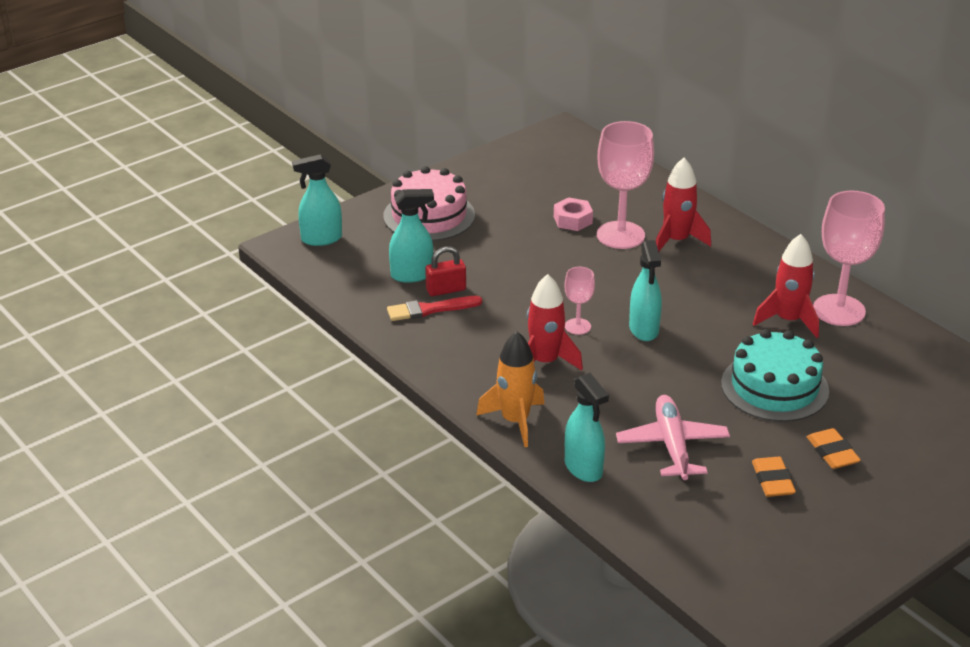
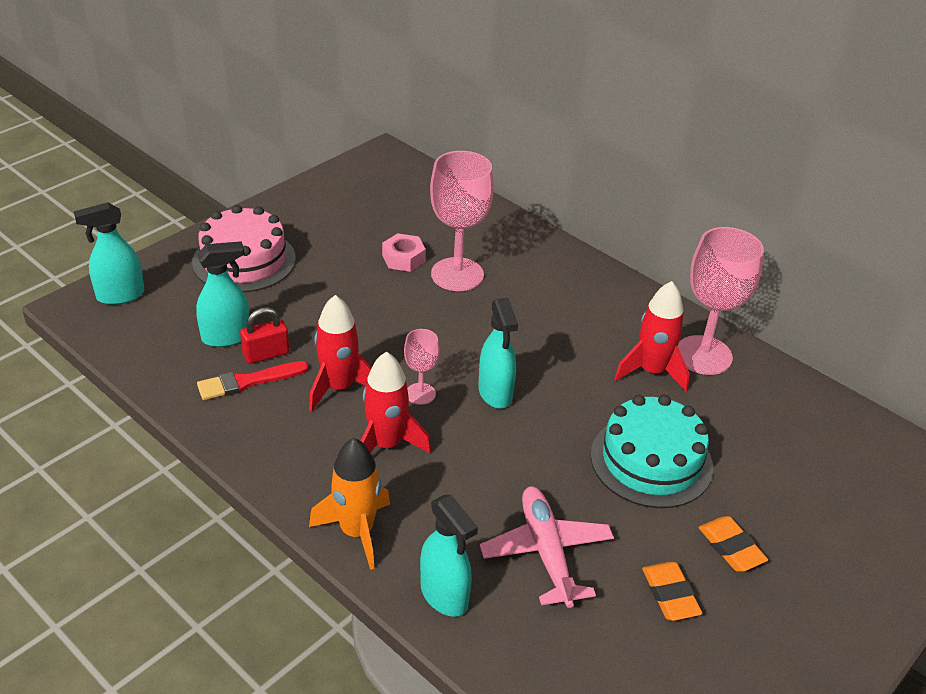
camera: 10 degrees left, 5 degrees up
red rocket [656,158,711,251] -> red rocket moved to [309,295,372,412]

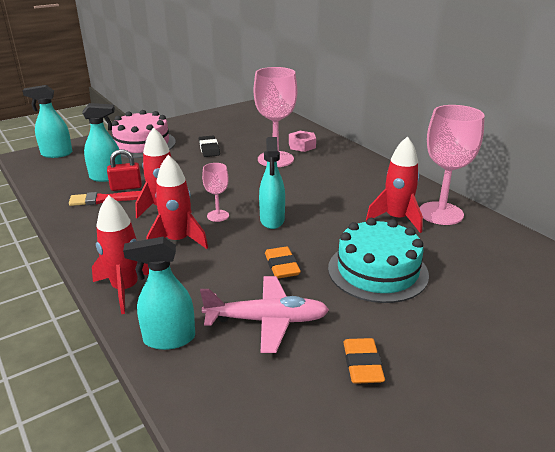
camera: 15 degrees right, 10 degrees down
orange rocket [309,438,390,570] -> red rocket [92,195,149,314]
pink nut [382,233,426,272] -> pink nut moved to [289,131,316,152]
turquoise spray bottle [420,495,478,617] -> turquoise spray bottle turned 105 degrees clockwise [123,237,195,350]
pink plane [480,486,614,608] -> pink plane turned 90 degrees clockwise [200,276,329,353]
orange eraser [698,516,768,572] -> orange eraser moved to [265,247,301,278]
none -> black eraser [199,136,220,157]

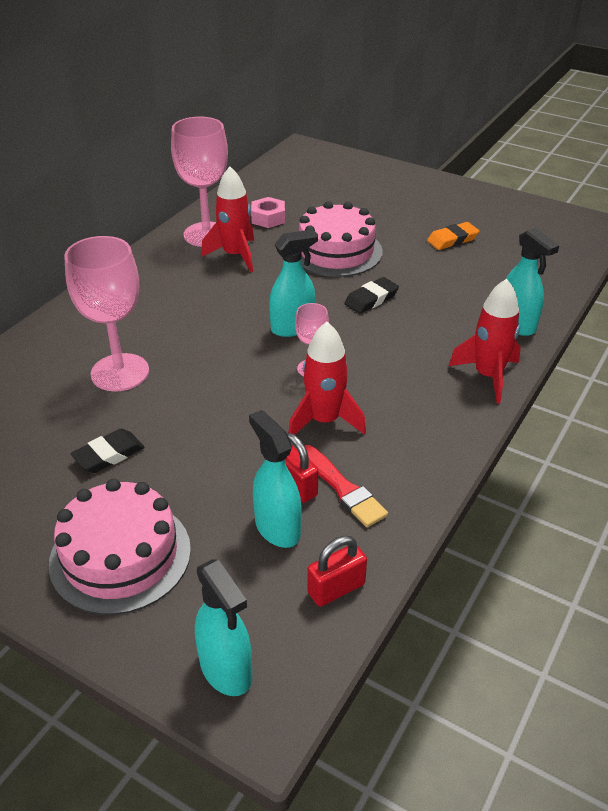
camera: 115 degrees left, 10 degrees up
red rocket [147,155,208,249] -> none
pink plane [200,276,329,353] -> none
orange eraser [265,247,301,278] -> black eraser [344,277,399,314]
pink nut [289,131,316,152] -> pink nut moved to [251,197,285,228]
turquoise cake [328,218,429,303] -> pink cake [299,201,383,277]
none -> red padlock [307,536,367,607]

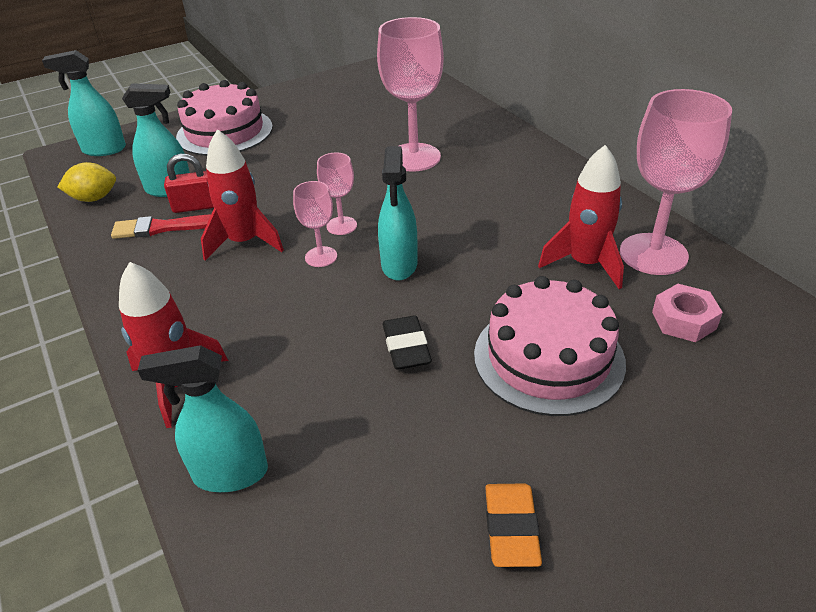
camera: 120 degrees right, 0 degrees up
black eraser [71,428,145,473] -> none
red padlock [307,536,367,607] -> yellow lemon [58,162,116,202]
none -> pink goblet [317,153,357,235]

